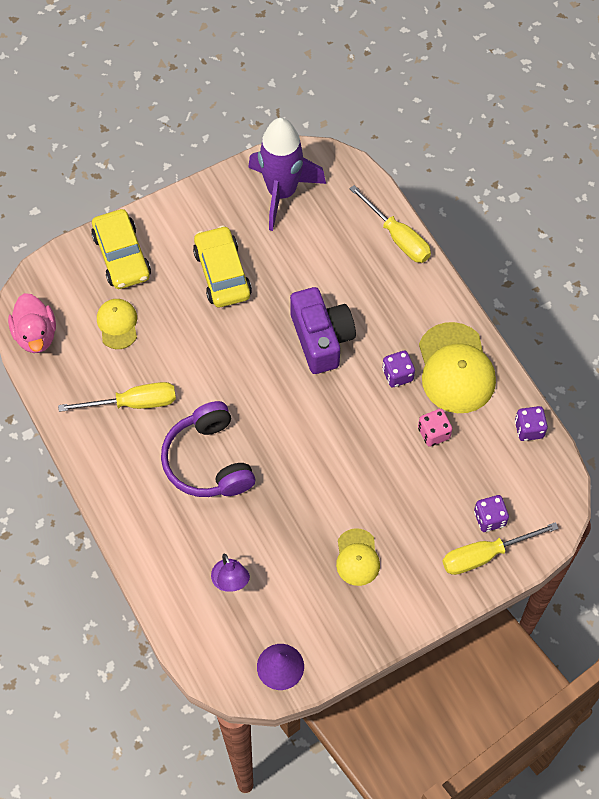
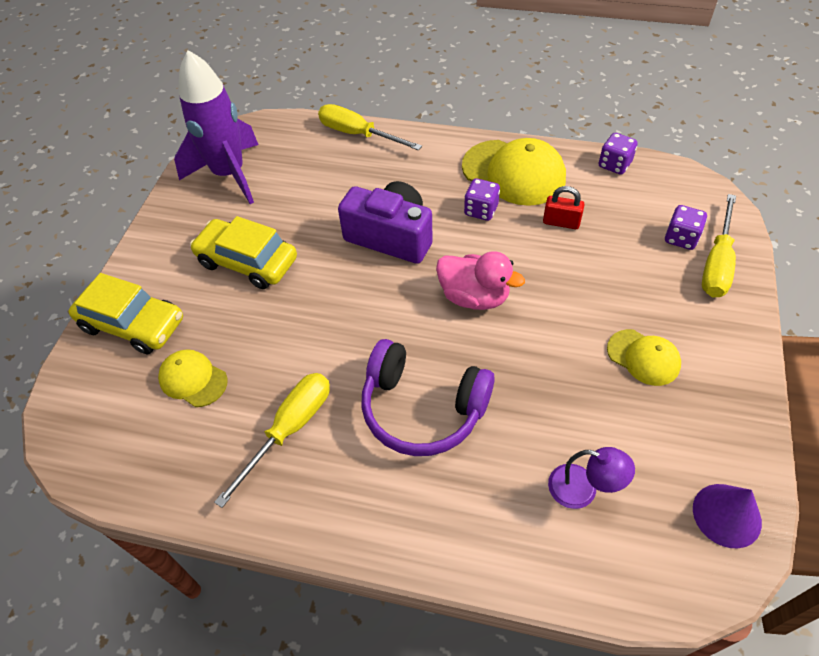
camera: 45 degrees left, 10 degrees down
pink duck [8,293,56,353] -> pink duck moved to [436,251,525,310]
yellow screwdriver [349,185,431,263] -> yellow screwdriver turned 150 degrees counterclockwise [318,104,422,151]
pink dice [418,409,452,447] -> red padlock [543,186,585,229]

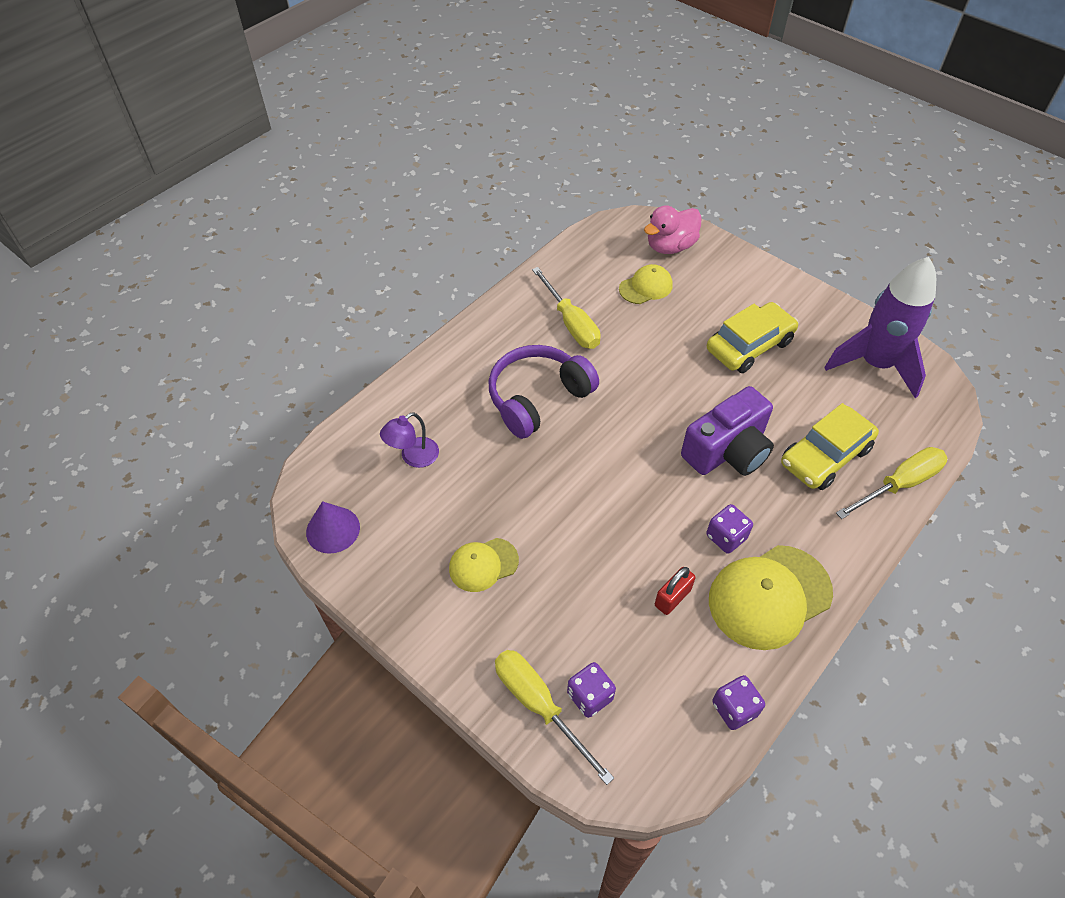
camera: 115 degrees right, 0 degrees up
yellow car [68,273,183,354] -> yellow car moved to [781,403,879,490]
pink duck [436,251,525,310] -> pink duck moved to [644,205,702,254]

